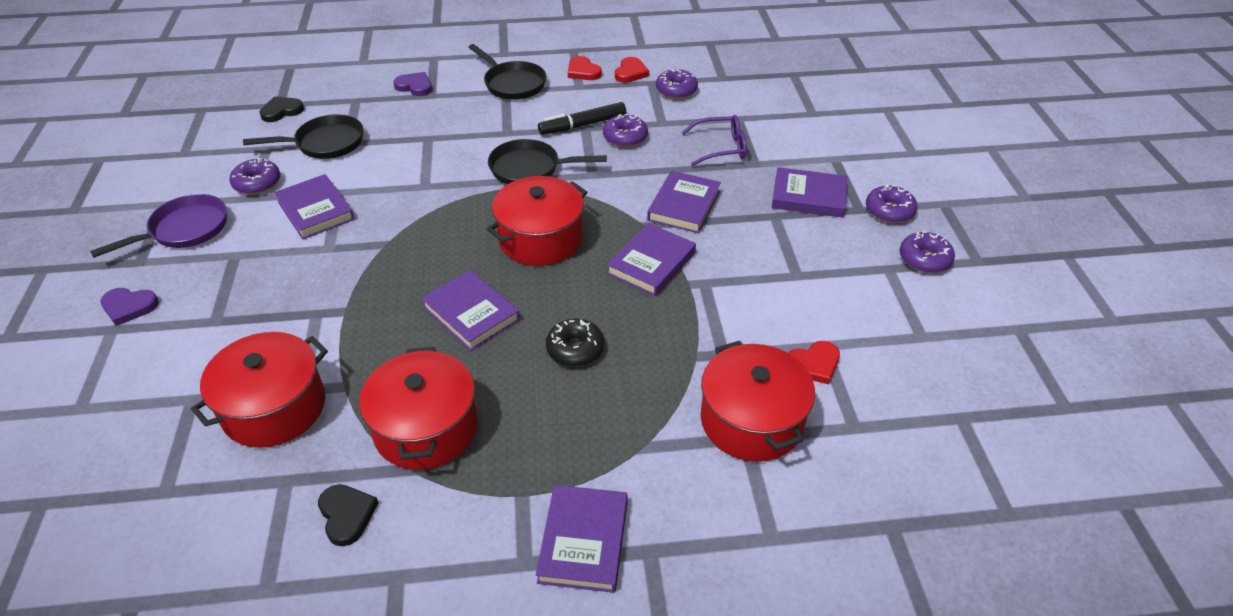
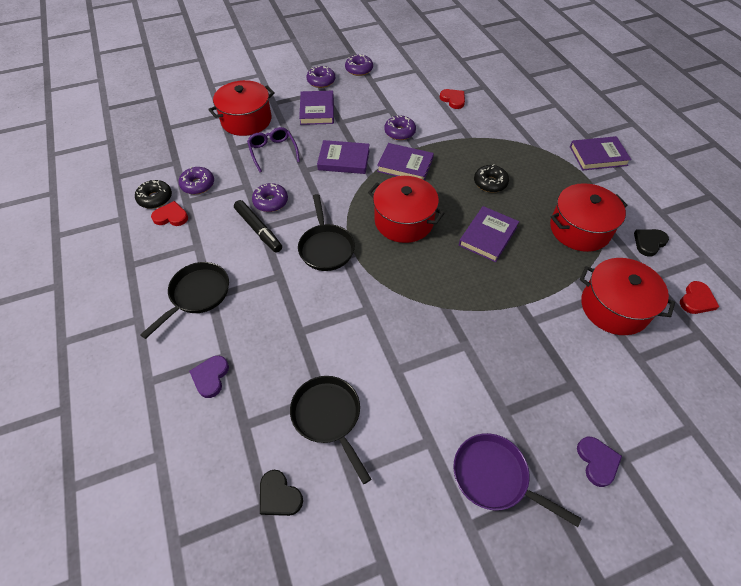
camera: 105 degrees left, 10 degrees up
purple donut [229,158,280,195] -> purple donut moved to [384,116,416,140]
purple book [274,174,355,240] -> none
red heart [568,56,602,80] -> red heart moved to [680,281,719,314]
red pot [701,341,815,462] -> red pot moved to [208,80,275,136]
none -> black donut [135,180,172,209]

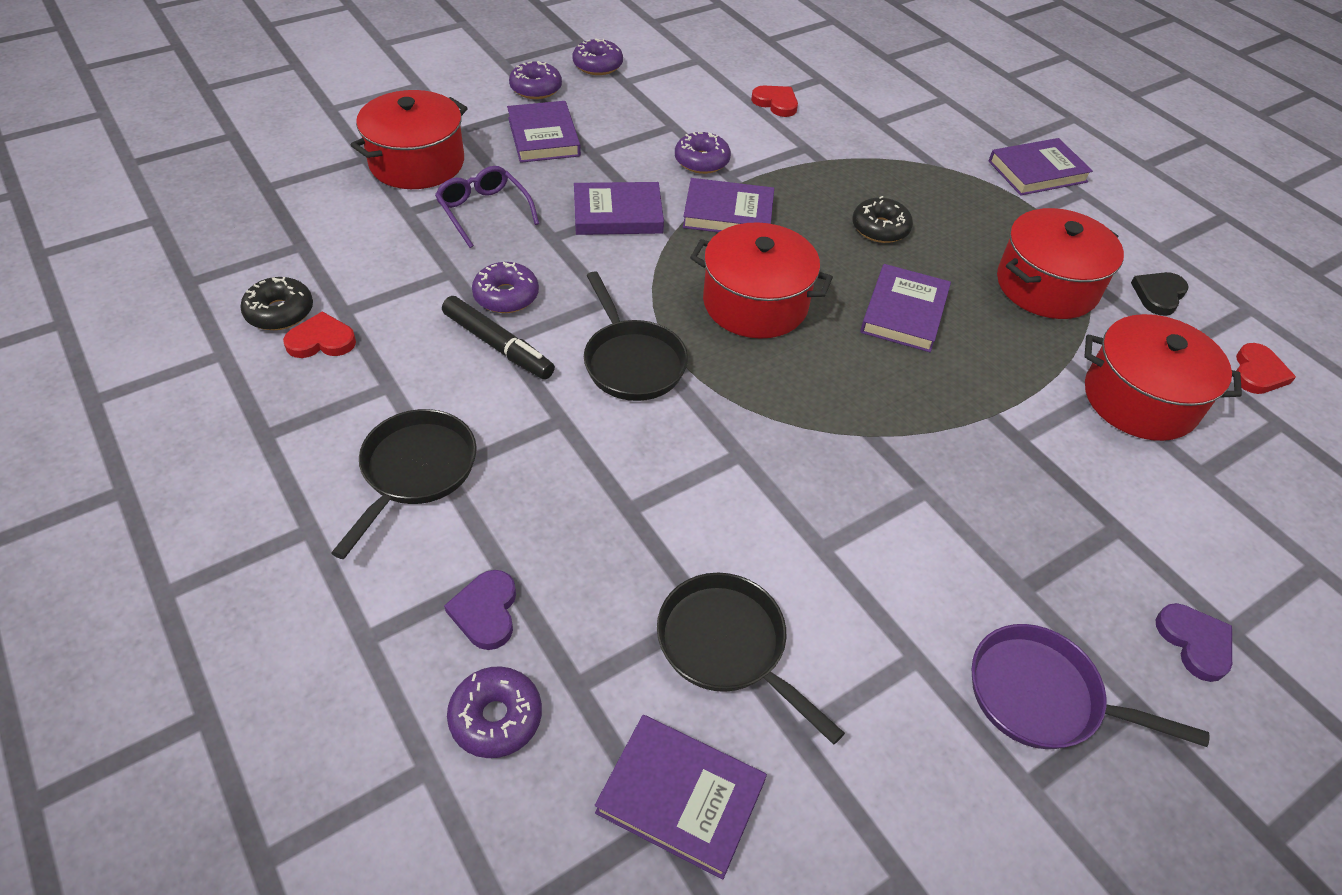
camera: 15 degrees left, 5 degrees down
purple donut [178,167,214,194] -> purple donut moved to [447,666,542,758]
black heart [260,470,303,516] -> purple book [595,715,767,879]

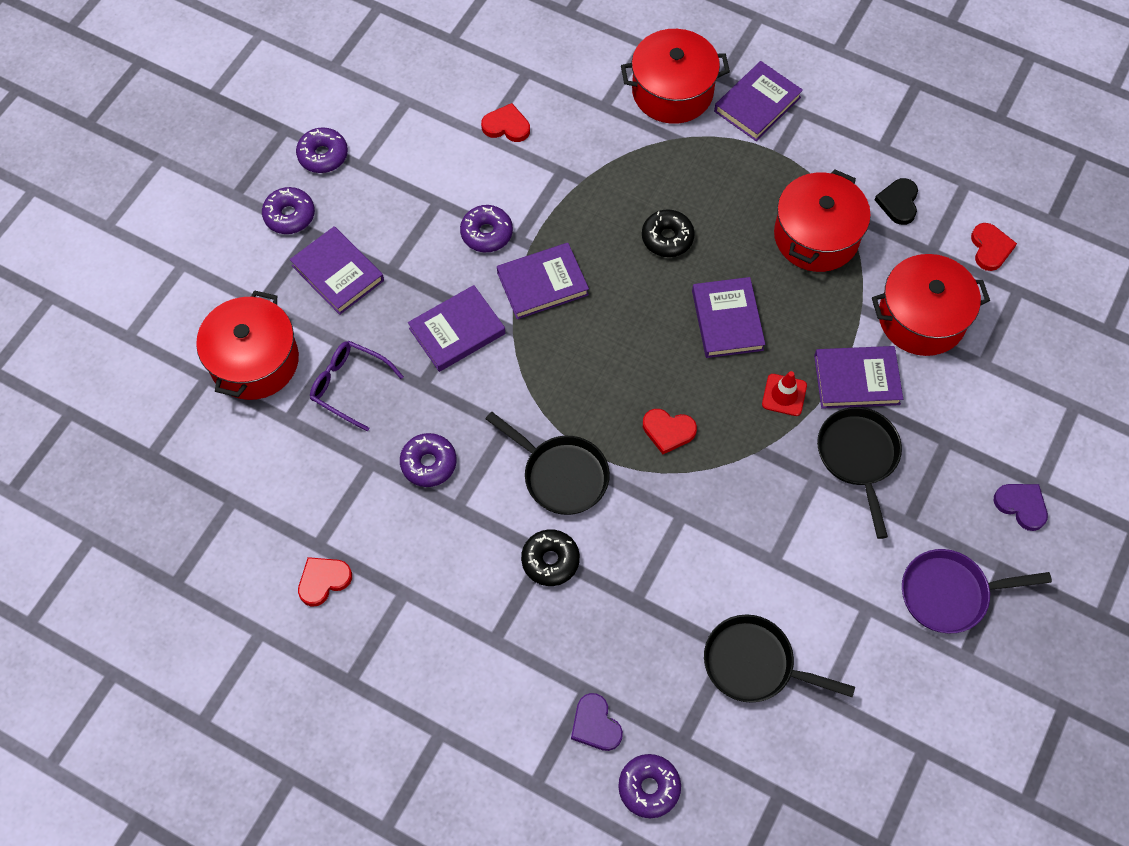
camera: 25 degrees left, 15 degrees up
black donut [240,277,313,330] -> black donut moved to [521,529,580,586]
black pan [331,409,477,559] -> black pan moved to [817,407,902,539]
black marker [442,296,555,380] -> none
purple book [595,715,767,879] -> purple book moved to [814,346,903,409]
red pot [690,222,833,339] -> red pot moved to [621,29,730,124]
none -> red heart [643,409,697,454]
none -> red traffic cone [762,371,807,416]

